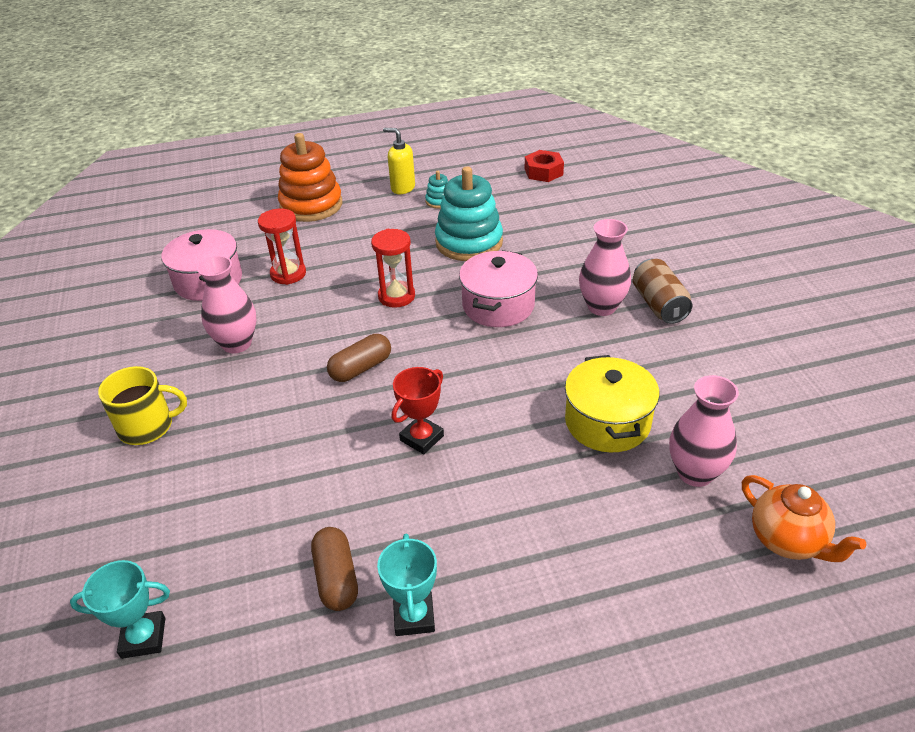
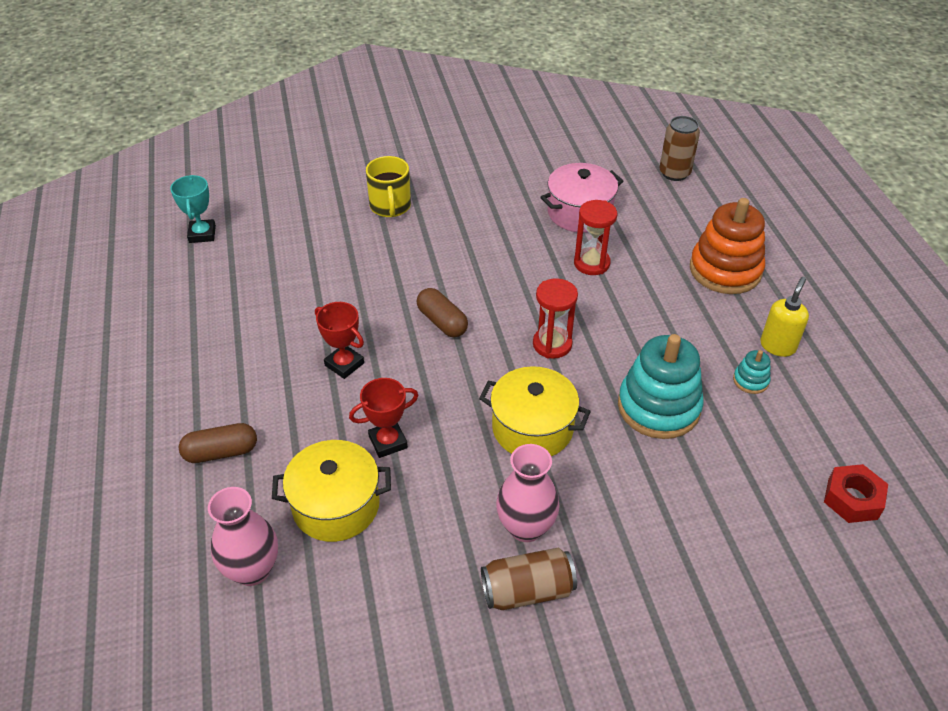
camera: 90 degrees right, 5 degrees up
pink vase [197,256,256,353] -> none
brown capsule [311,527,358,611] -> brown capsule moved to [179,423,257,463]
turquoise trophy [377,534,437,636] -> none
pink pot [459,250,538,327] -> yellow pot [479,366,591,456]
orange teapot [742,475,866,562] -> none
none -> red trophy [349,378,418,458]
none -> brown can [660,116,700,181]

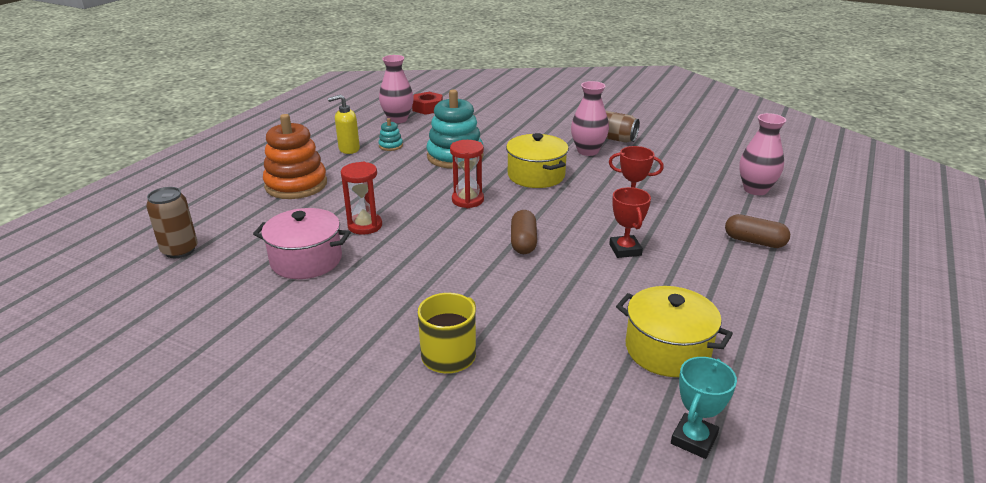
camera: 140 degrees left, 15 degrees down
yellow pot [272,440,391,542] -> yellow pot moved to [616,286,733,377]
none -> pink vase [379,55,414,123]

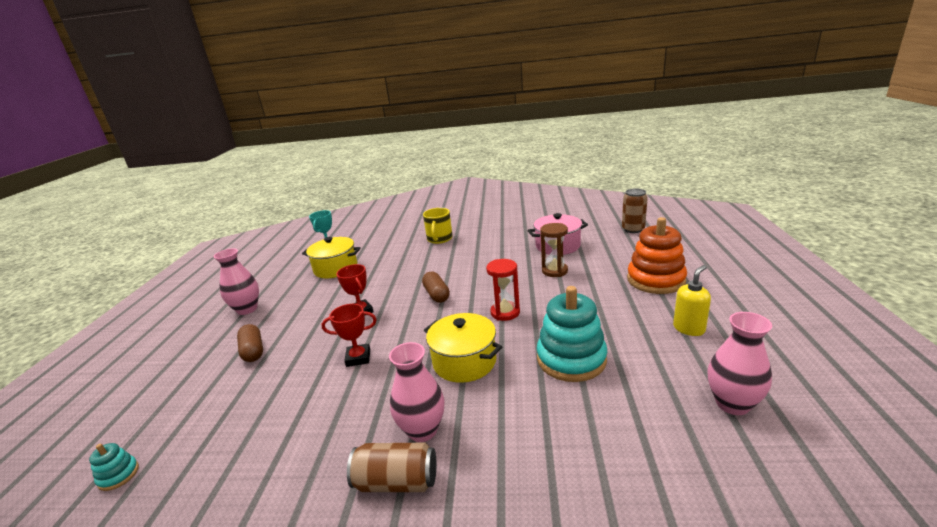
camera: 160 degrees right, 5 degrees down
red hourglass [341,162,382,235] -> brown hourglass [541,223,568,277]
turquoise stacking toy [378,118,403,151] -> turquoise stacking toy moved to [89,443,139,491]
red nut [412,92,443,115] -> none
brown capsule [725,214,790,248] -> brown capsule turned 60 degrees clockwise [237,324,263,362]
pink vase [739,113,786,195] -> pink vase moved to [213,248,259,315]

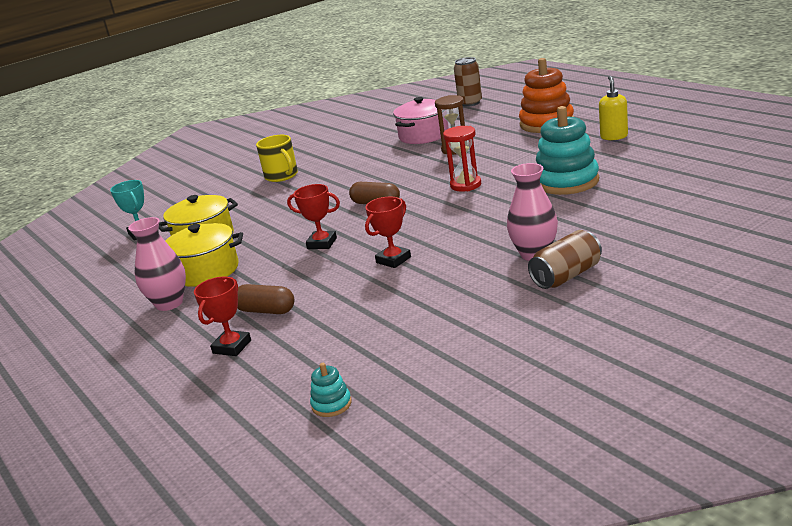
camera: 40 degrees left, 0 degrees up
yellow pot [424,313,502,383] -> yellow pot moved to [166,223,243,287]
pink vase [707,312,772,415] -> none
none -> red trophy [194,277,251,356]

